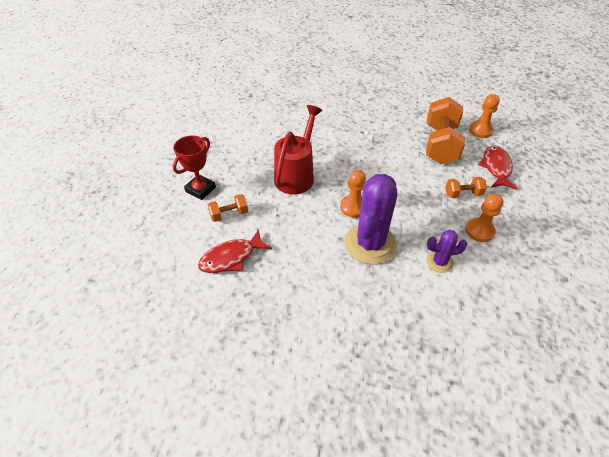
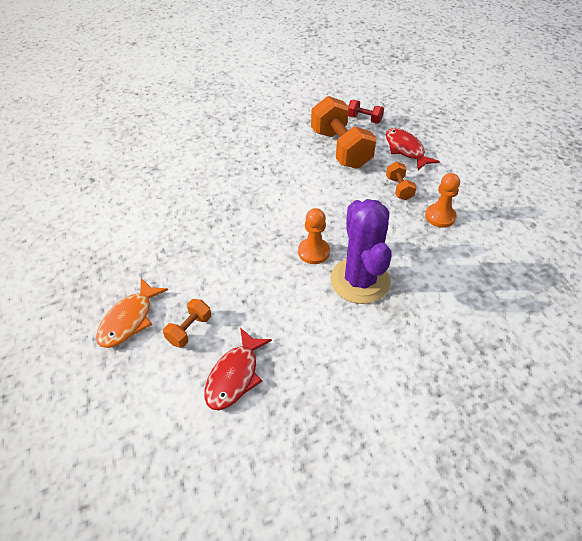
camera: 35 degrees left, 0 degrees up
red trophy [173,136,216,200] -> orange fish [96,278,168,348]
red watering can [274,105,323,195] -> none
purple cactus [426,230,468,273] -> none
orange dumbbell [446,177,487,198] -> orange dumbbell turned 60 degrees counterclockwise [386,161,417,200]
orange pawn [469,94,500,138] -> red dumbbell [348,100,384,124]

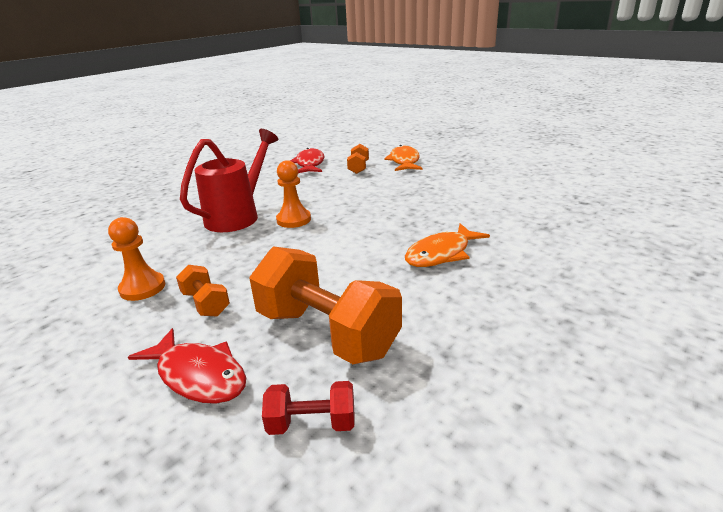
camera: 155 degrees right, 20 degrees down
purple cactus [330,199,392,304] -> red watering can [180,129,278,232]
none -> orange fish [405,224,490,267]

